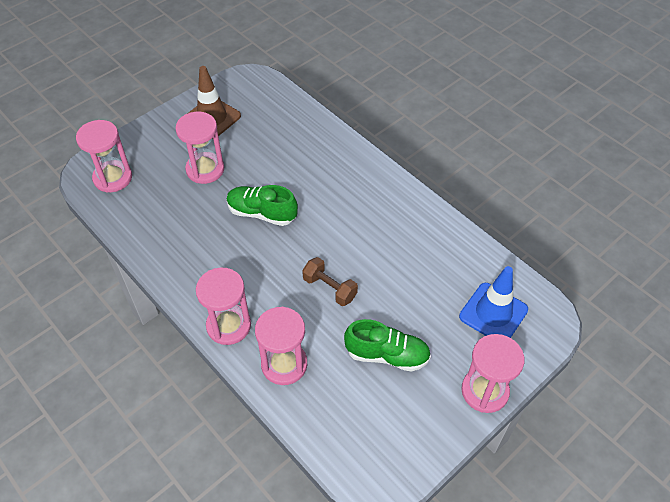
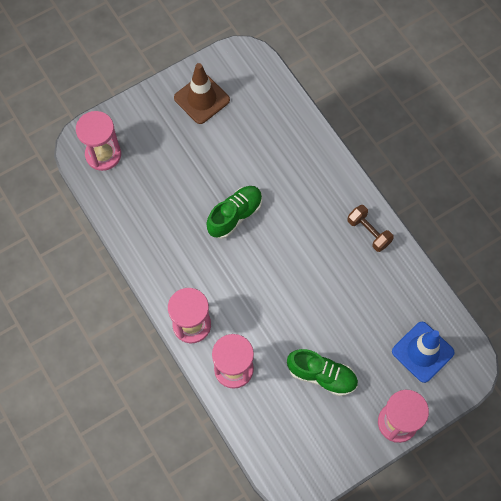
camera: 10 degrees right, 15 degrees up
pink hourglass [175,112,224,184] -> none
green shoe [226,185,298,226] -> green shoe turned 105 degrees clockwise [206,186,262,239]
brown dumbbell [302,257,358,306] -> brown dumbbell moved to [347,205,394,252]

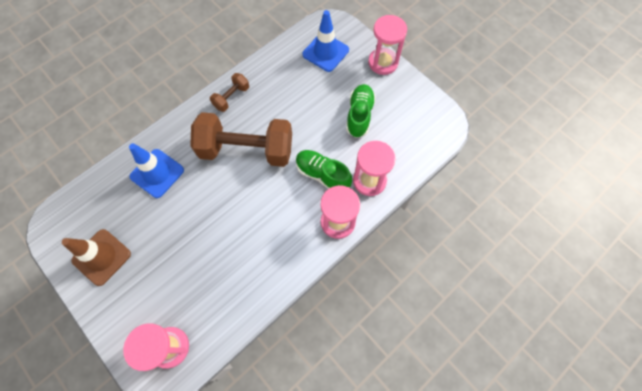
camera: 100 degrees left, 0 degrees up
green shoe [206,186,262,239] -> green shoe moved to [296,150,352,189]
none -> blue traffic cone [129,143,184,198]
none -> brown dumbbell [190,112,292,167]

